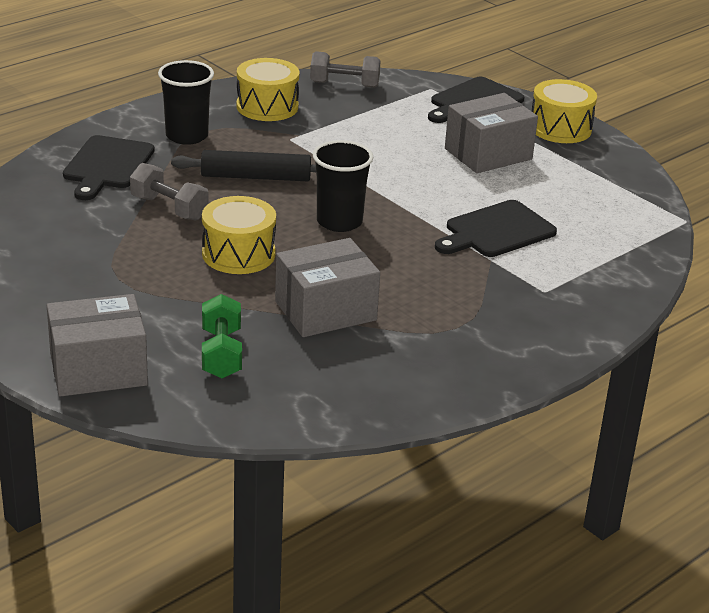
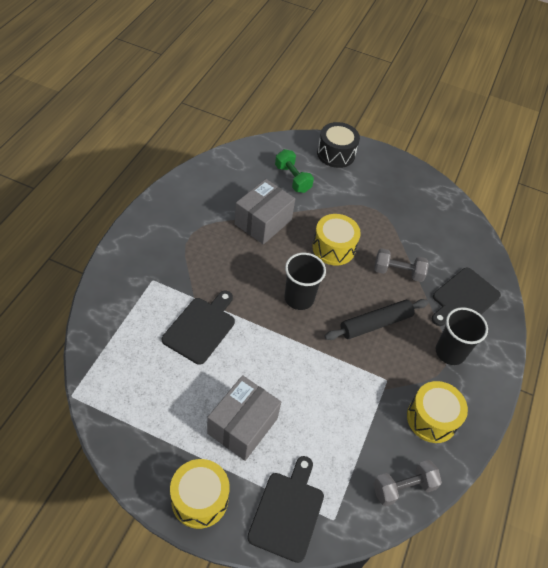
camera: 150 degrees right, 20 degrees up
grey box [47,294,148,397] -> black drum [317,122,360,168]
black cutting board [63,135,154,200] -> black cutting board turned 120 degrees counterclockwise [432,267,501,326]

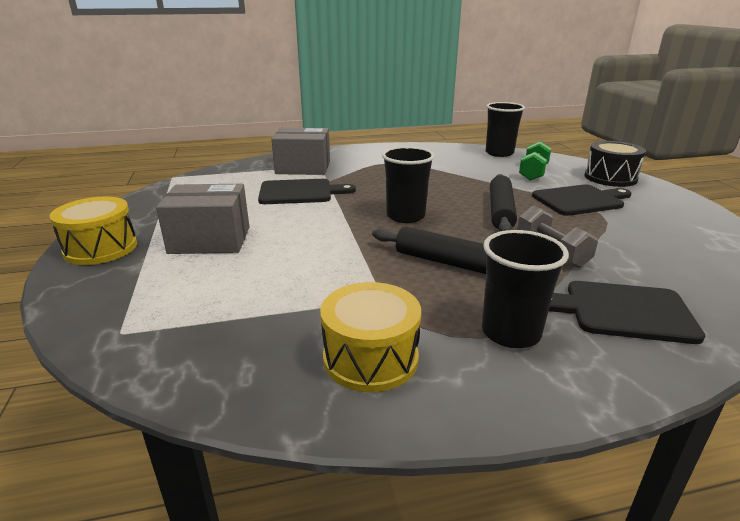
camera: 60 degrees right, 25 degrees down
grey box [235,179,295,244] -> grey box moved to [271,128,330,175]
black cutting board [247,456,324,563] -> black cutting board moved to [532,184,632,216]
yellow drum [312,214,361,266] -> black rolling pin [490,174,517,231]
grey dumbbell [373,460,442,507] -> none
none -> black cup [486,102,525,157]

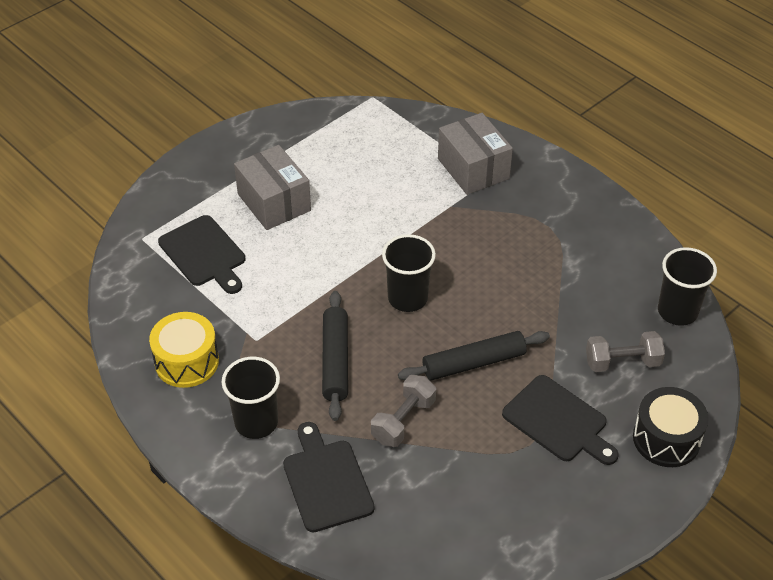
camera: 60 degrees right, 20 degrees up
yellow drum [50,196,137,265] -> none
black cutting board [258,179,356,204] -> black cutting board moved to [158,215,245,294]
green dumbbell [519,141,551,181] -> grey dumbbell [586,331,665,372]

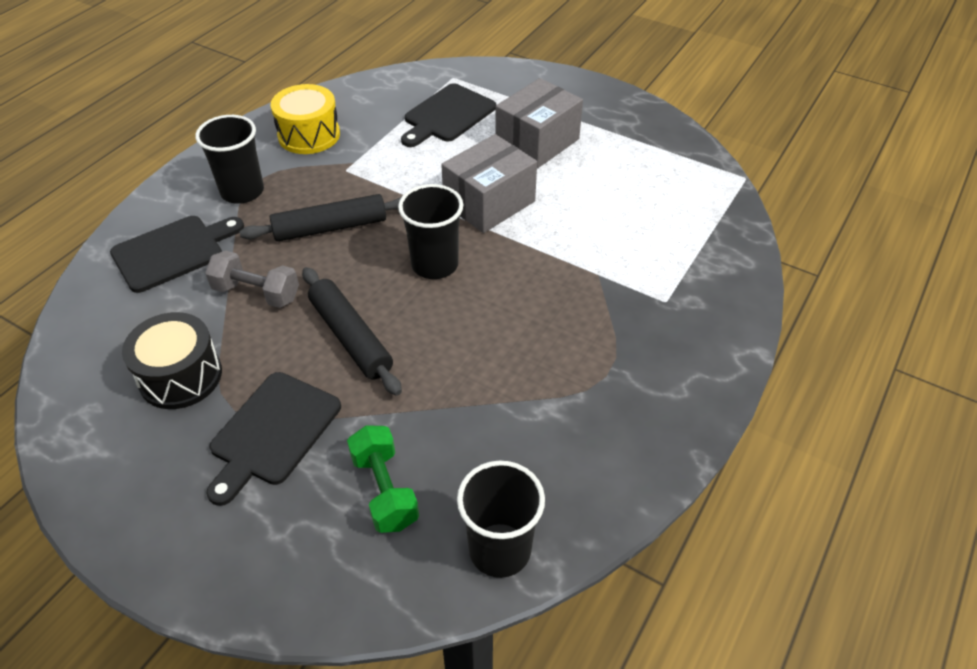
camera: 75 degrees right, 0 degrees up
grey box [438,113,513,195] -> grey box moved to [441,134,537,233]
grey dumbbell [586,331,665,372] -> green dumbbell [347,425,419,533]
black drum [633,387,709,467] -> black drum moved to [122,312,222,409]

